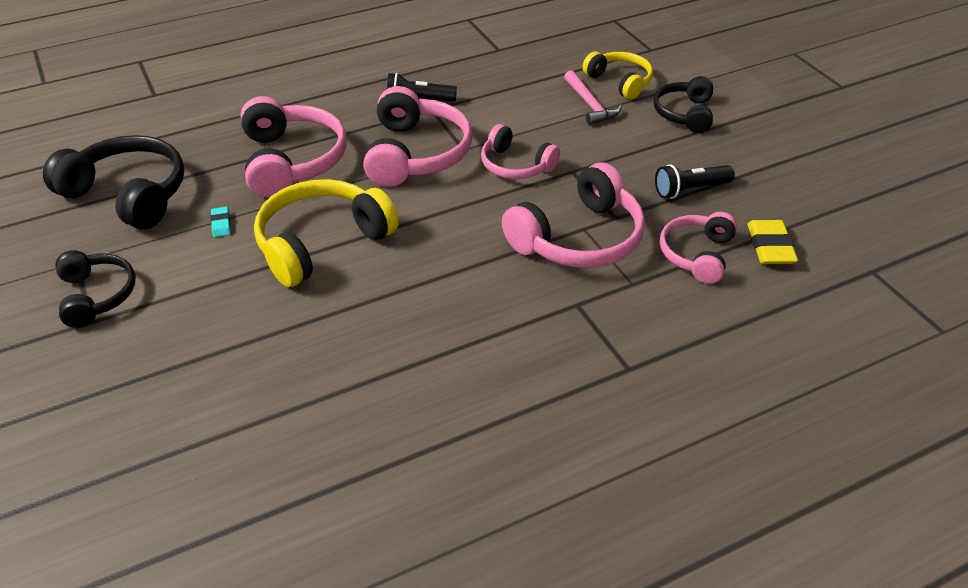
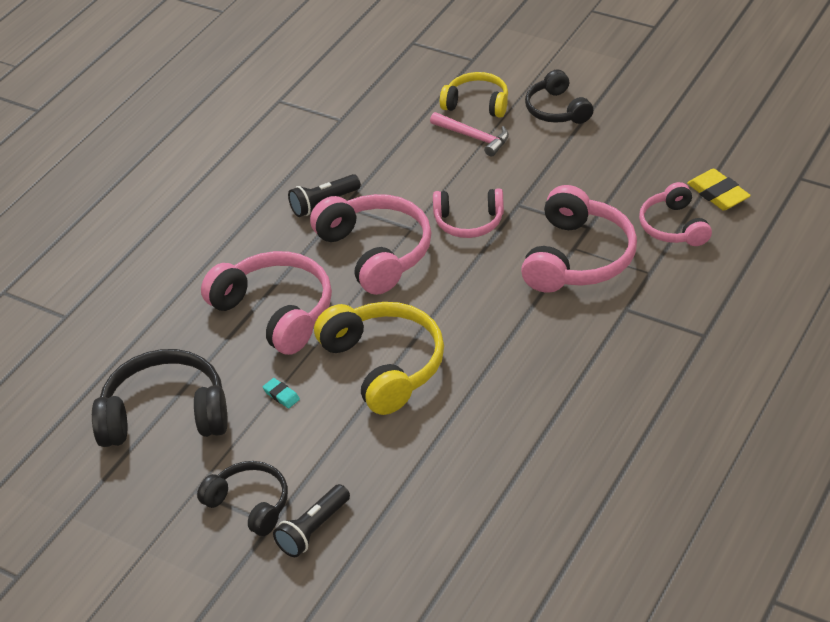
camera: 30 degrees left, 0 degrees up
yellow headphones [254,179,399,287] -> yellow headphones turned 135 degrees clockwise [314,302,444,415]
black flashlight [655,164,735,199] -> black flashlight moved to [273,484,350,557]

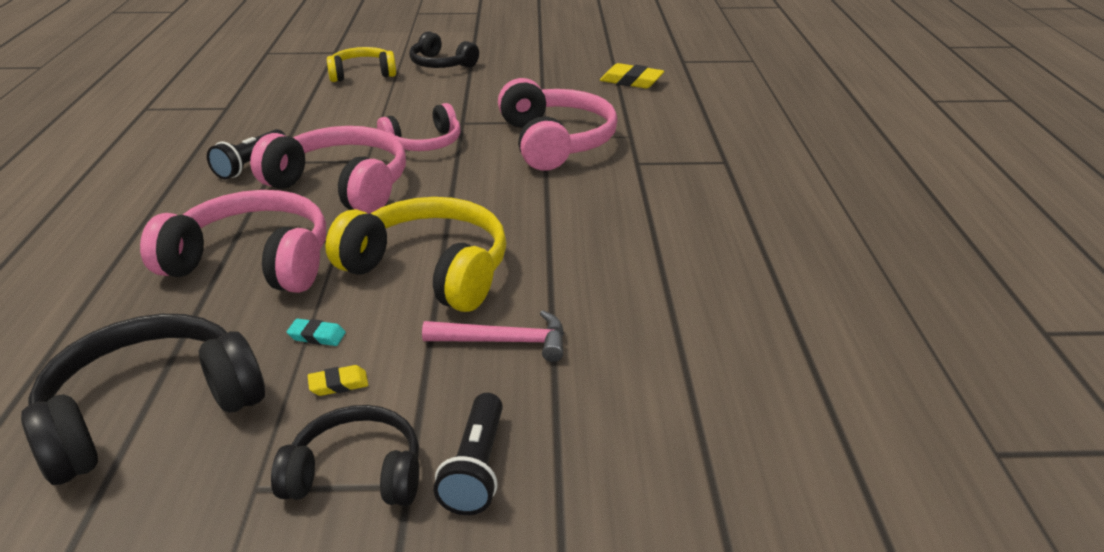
camera: 35 degrees left, 10 degrees down
pink hammer [430,112,509,157] -> pink hammer moved to [422,311,564,362]
pink headphones [639,182,712,246] -> none
none -> yellow eraser [307,365,368,396]

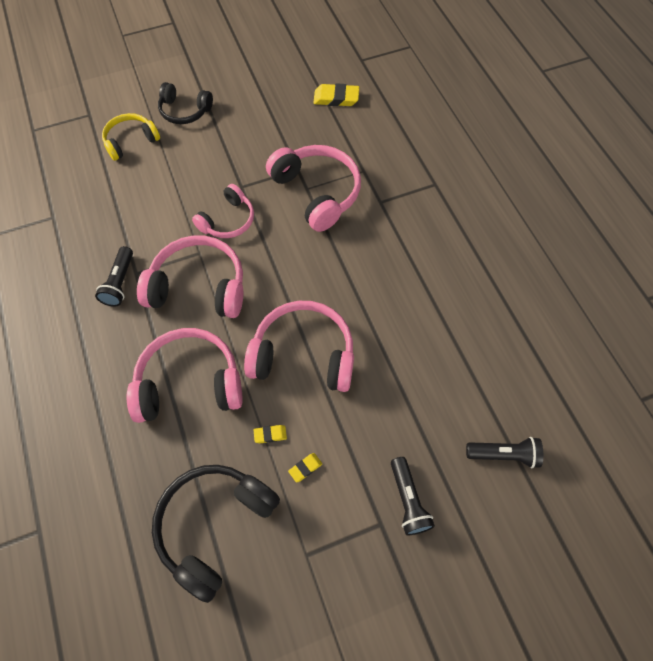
camera: 20 degrees left, 30 degrees up
black headphones [271,405,419,506] -> none
turquoise eraser [287,319,346,346] -> yellow eraser [253,425,287,443]
yellow headphones [325,197,506,312] -> pink headphones [244,301,354,392]
pink hammer [422,311,564,362] -> none
none -> black flashlight [466,437,543,468]

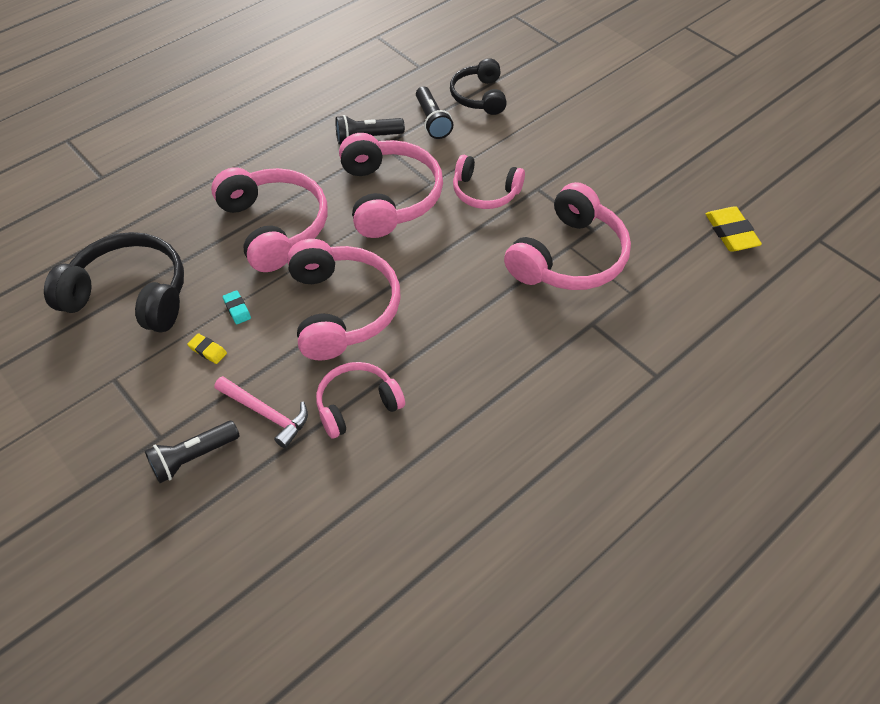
camera: 70 degrees right, 10 degrees down
yellow headphones [102,113,160,161] -> none
black headphones [158,82,213,124] -> black headphones moved to [450,58,507,115]
yellow eraser [253,425,287,443] -> turquoise eraser [223,290,251,324]
black flashlight [466,437,543,468] -> black flashlight moved to [416,86,453,139]
none -> pink hammer [215,376,308,448]
none -> pink headphones [316,362,405,438]

